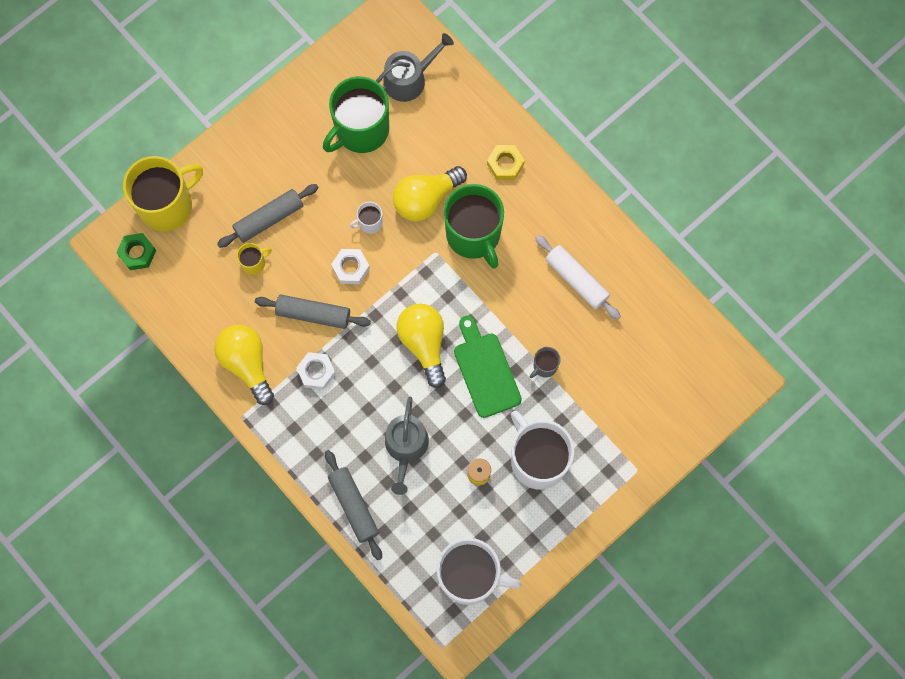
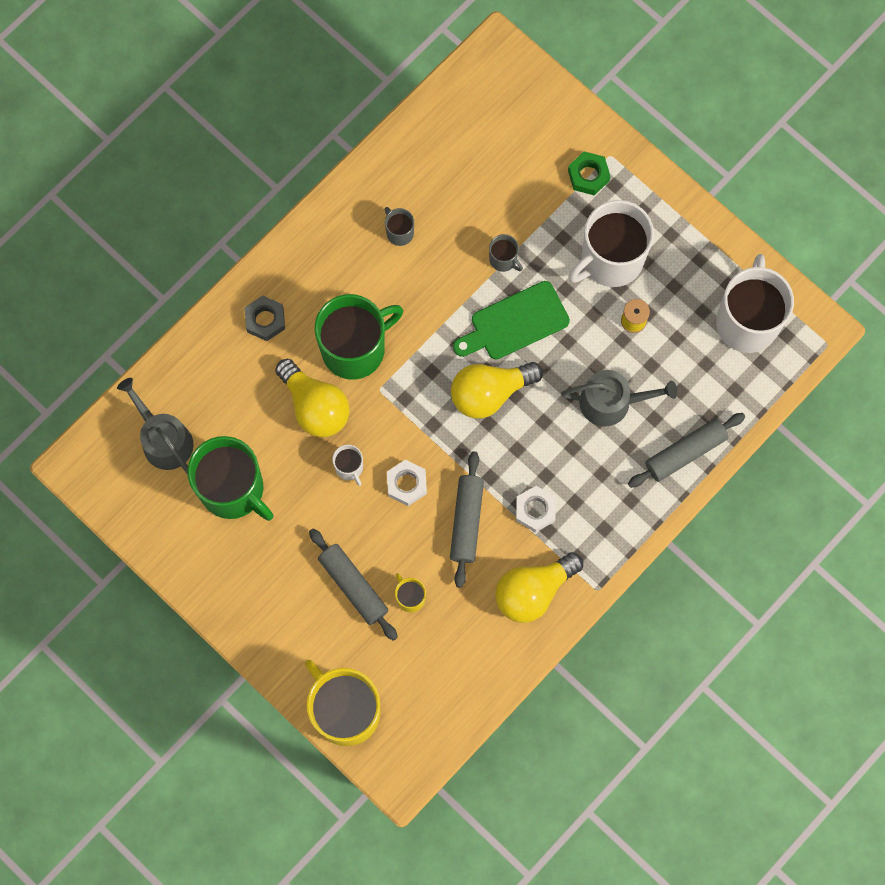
camera: 95 degrees left, 0 degrees up
green nut [116,233,156,270] -> green nut moved to [568,151,610,195]
yellow nut [487,145,525,180] -> grey nut [245,296,285,341]
white rolling pin [535,235,621,320] -> grey mug [385,207,414,246]

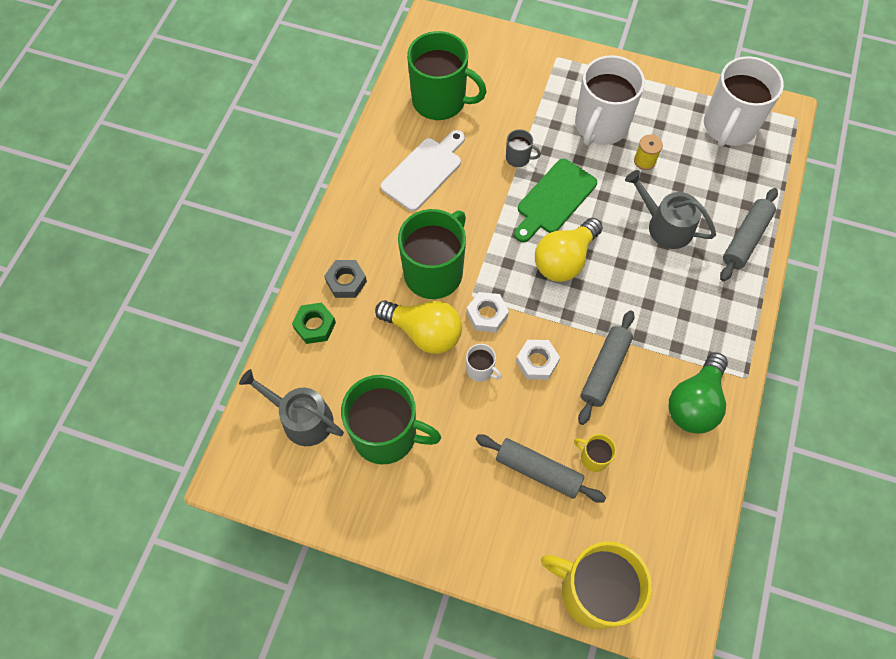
camera: 25 degrees left, 10 degrees down
grey mug [385,207,414,246] -> white cutting board [381,130,465,211]
grey rolling pin [450,451,484,588] -> grey rolling pin turned 45 degrees clockwise [578,310,634,425]
yellow light bulb [495,552,583,623] -> green light bulb [669,352,728,434]
white nut [516,486,556,532] -> white nut moved to [467,292,509,332]
grey watering can [561,370,678,427] -> grey watering can turned 120 degrees counterclockwise [625,170,716,249]
green nut [568,151,610,195] -> green nut moved to [292,303,336,344]
white mug [716,254,794,353] -> white mug turned 135 degrees counterclockwise [704,56,784,147]
none -> green mug [407,31,487,120]

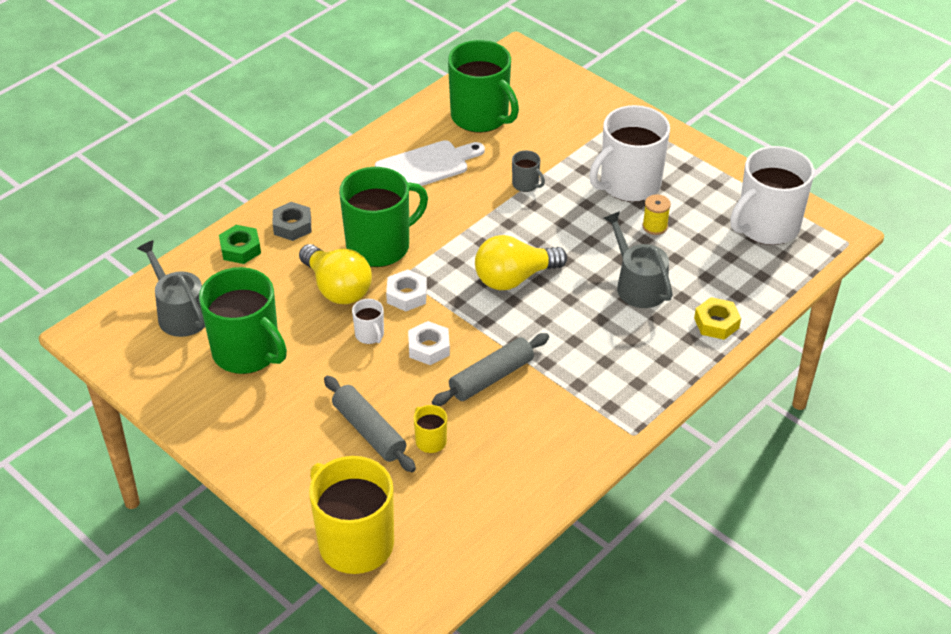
camera: 25 degrees right, 20 degrees down
green cutting board [514,159,597,242] -> none
green light bulb [669,352,728,434] -> none
grey rolling pin [720,188,778,281] -> yellow nut [694,297,741,340]

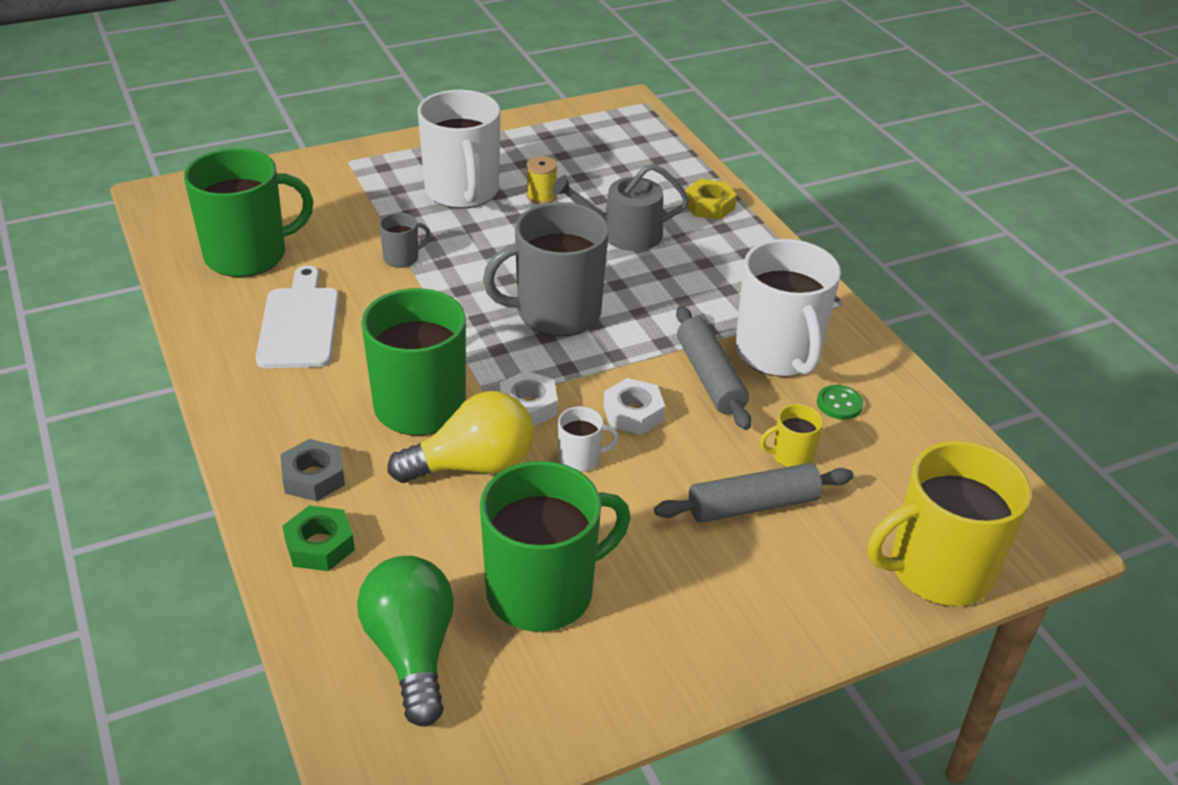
camera: 70 degrees left, 5 degrees down
grey watering can [137,240,205,337] -> green light bulb [357,556,454,727]
yellow light bulb [475,235,567,290] -> grey mug [483,202,609,336]
white mug [730,146,814,245] -> white mug moved to [735,239,841,377]
none -> green button [817,385,864,420]

